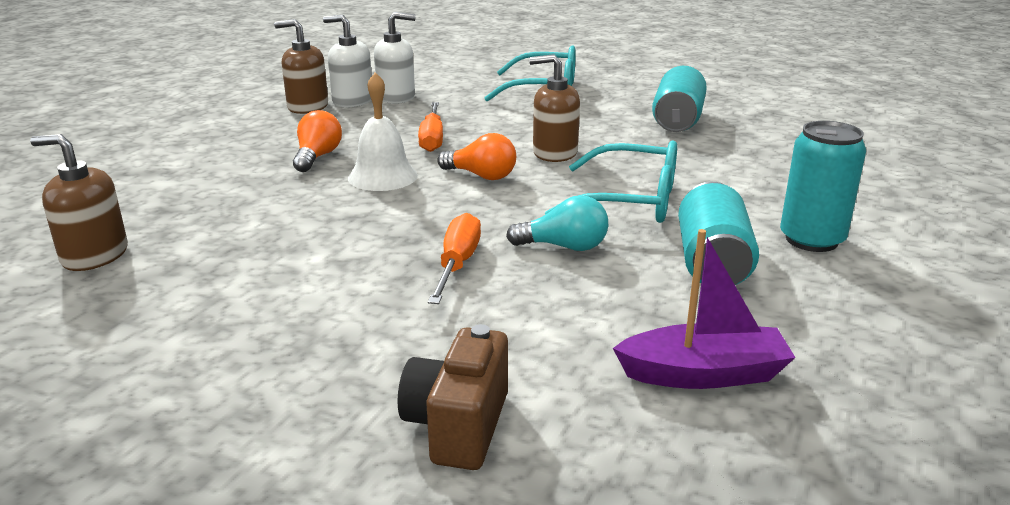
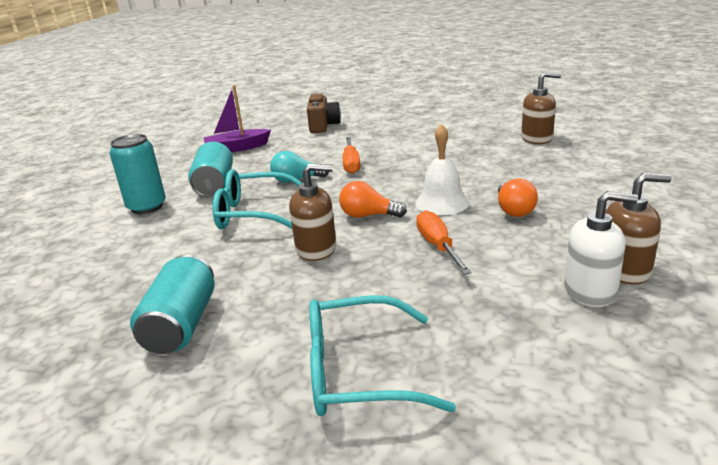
camera: 170 degrees right, 0 degrees up
white soap dispenser [374,12,416,104] -> none

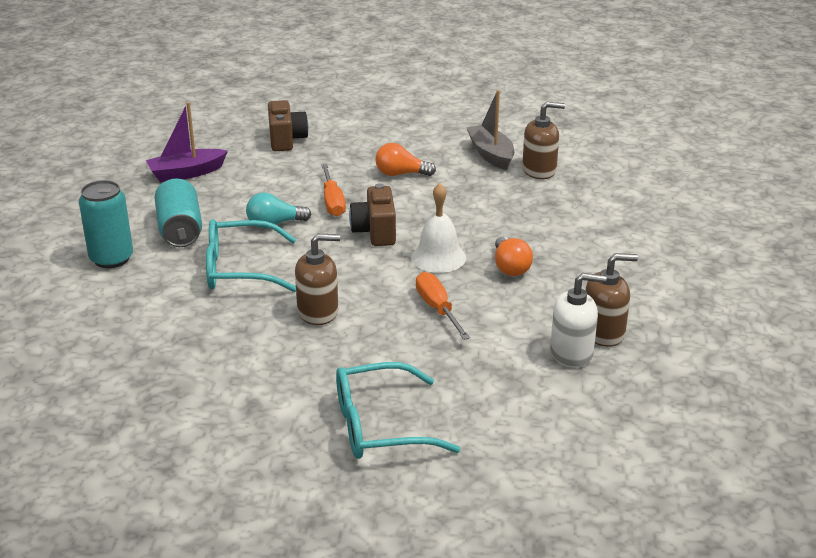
camera: 10 degrees left, 5 degrees up
turquoise can [130,254,214,354] -> none
orange light bulb [339,181,407,218] -> orange light bulb moved to [375,143,436,176]
none -> brown camera [349,183,396,246]
none -> grey boat [467,90,514,170]

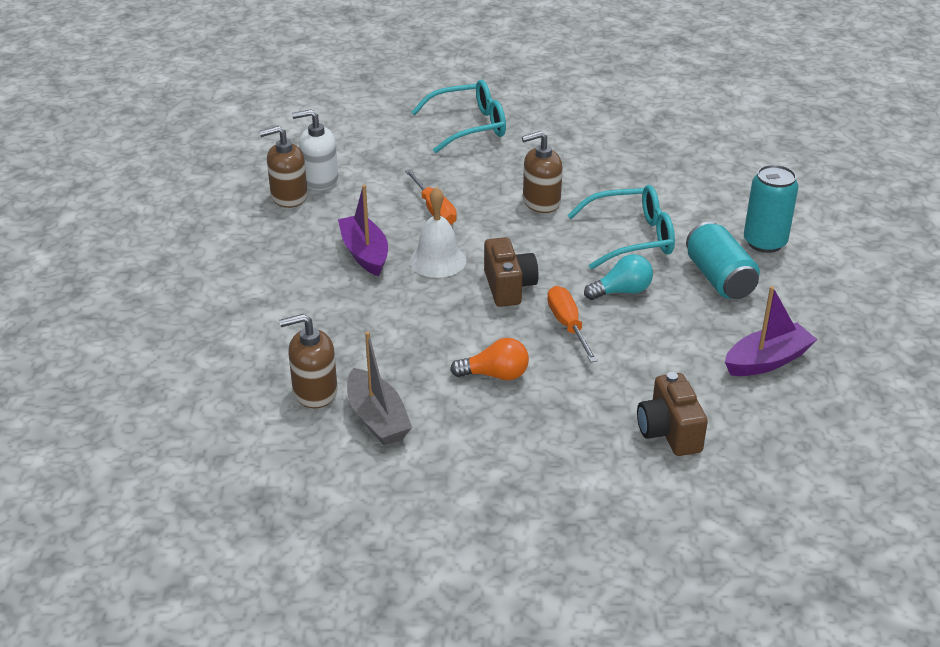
camera: 175 degrees right, 5 degrees up
orange light bulb [495,236,533,276] -> purple boat [338,185,388,276]

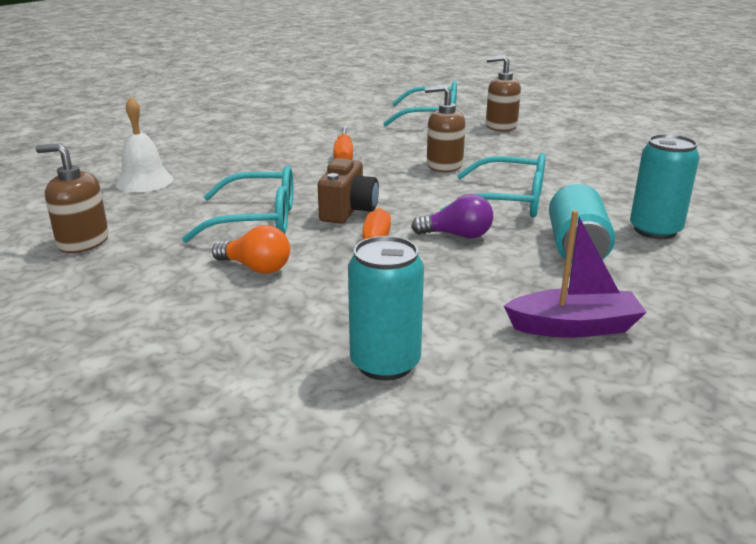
camera: 25 degrees right, 10 degrees down
brown soap dispenser [259,126,308,208] -> brown soap dispenser moved to [486,55,521,131]
white soap dispenser [292,109,338,190] -> none
purple boat [338,185,388,276] -> none
grey boat [347,331,412,446] -> none
white bell [410,187,466,278] -> white bell moved to [115,97,173,192]
turquoise light bulb [584,254,653,300] -> purple light bulb [411,194,493,238]
brown camera [637,372,708,456] -> turquoise can [348,236,424,380]
none -> turquoise glasses [182,165,293,243]

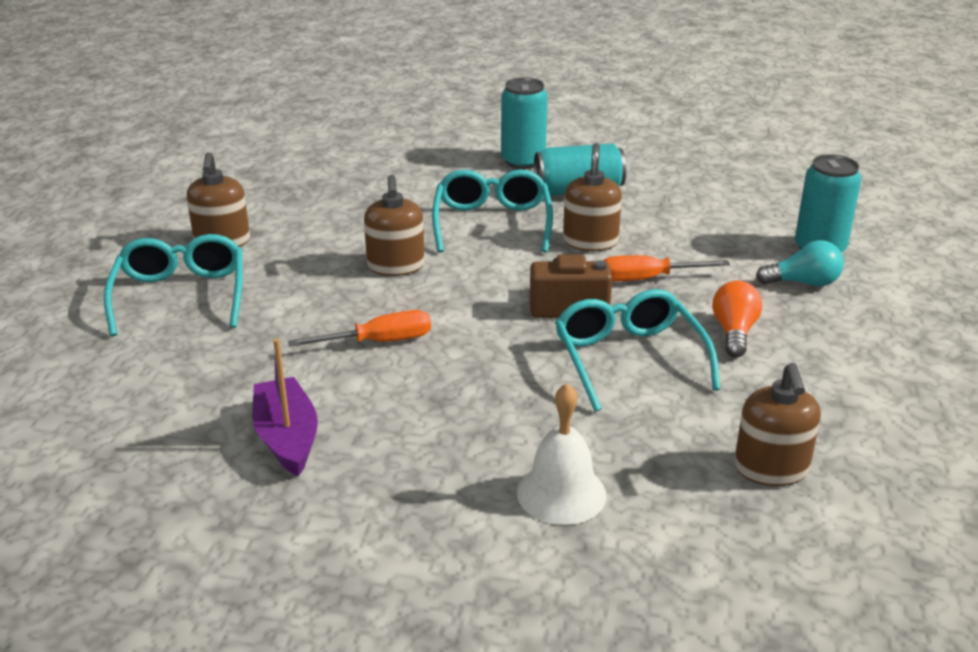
camera: 105 degrees left, 5 degrees up
purple light bulb [411,194,493,238] -> brown soap dispenser [563,143,622,251]
purple boat [504,210,647,338] -> purple boat moved to [252,338,318,476]
none -> turquoise light bulb [756,240,844,286]

